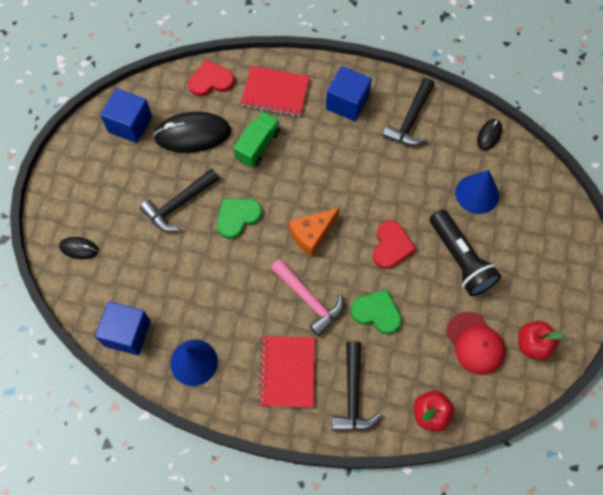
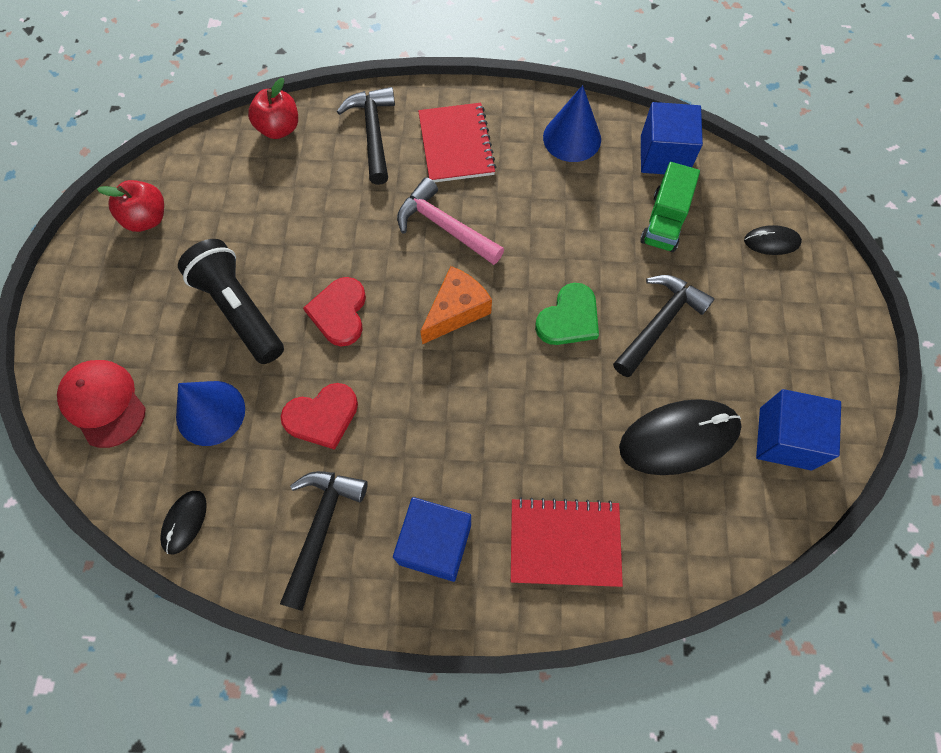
camera: 170 degrees right, 0 degrees up
red heart [188,60,234,96] -> red heart moved to [280,383,358,450]
green truck [233,112,280,167] -> green truck moved to [640,162,700,252]
green heart [351,289,401,334] -> none
red cap [446,312,506,375] -> red cap moved to [57,360,146,448]

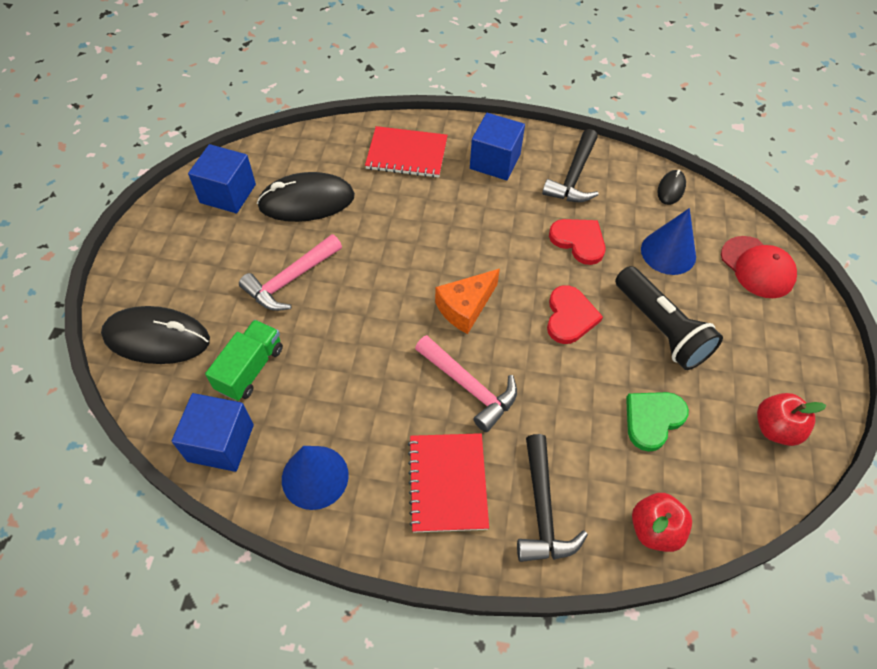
camera: 175 degrees left, 10 degrees down
red heart [280,383,358,450] -> red heart turned 60 degrees clockwise [549,219,605,265]
green heart [535,283,599,345] -> green heart moved to [626,392,689,452]
black hammer [613,275,714,377] -> pink hammer [239,234,342,311]
black mouse [744,225,802,255] -> black mouse [101,306,210,364], size x2.01

